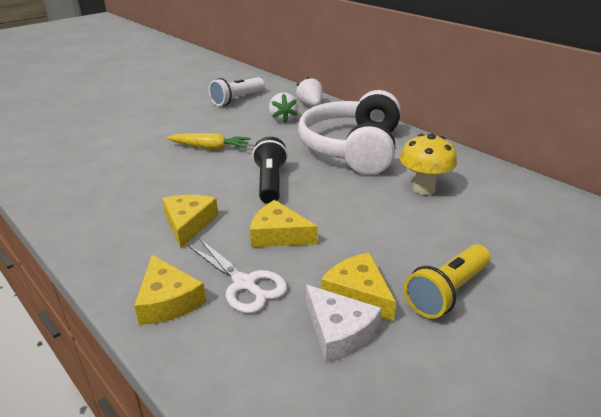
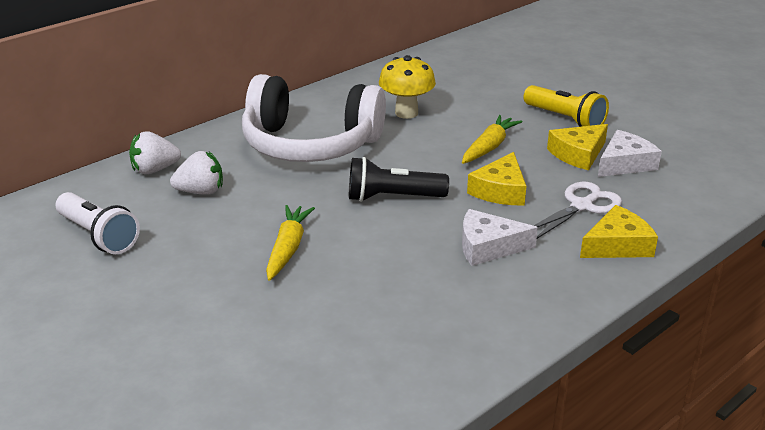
camera: 90 degrees left, 0 degrees up
yellow cheese [162,195,218,248] -> white cheese [462,209,538,266]
none -> yellow carrot [462,115,523,164]

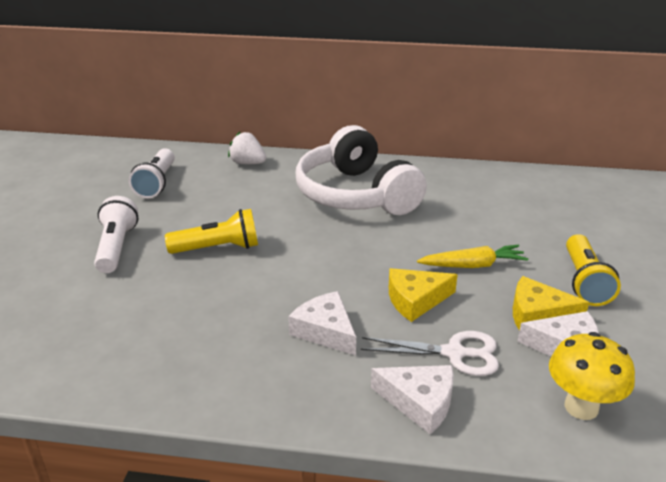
camera: 50 degrees right, 0 degrees up
white strawberry [170,151,223,195] -> none
yellow carrot [266,205,315,281] -> yellow flashlight [165,209,258,254]
black flashlight [349,157,449,202] -> none
yellow mushroom [379,55,436,119] -> yellow mushroom moved to [549,332,635,420]
yellow cheese [580,205,658,258] -> white cheese [371,365,454,434]
none -> white flashlight [94,196,138,273]

